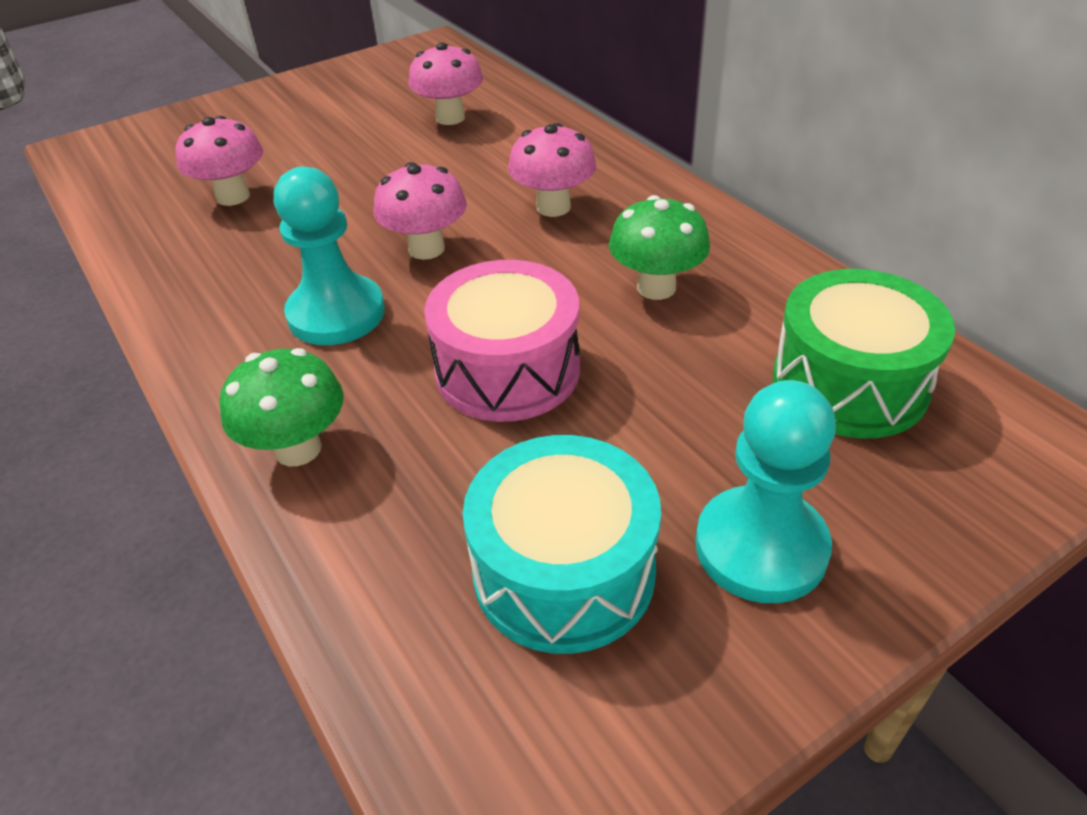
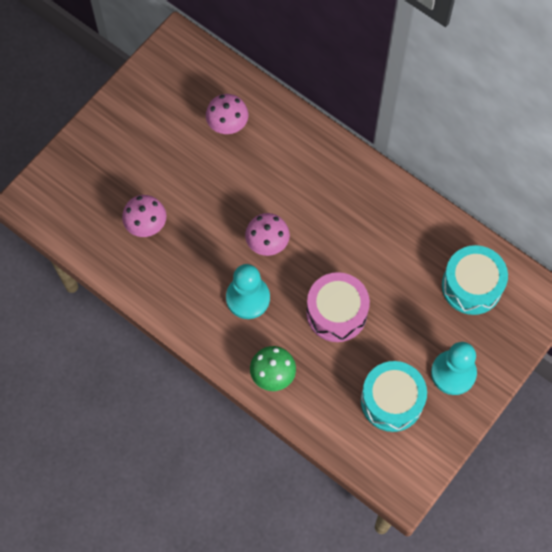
camera: 20 degrees left, 25 degrees up
pink mushroom [508,123,596,217] -> none
green mushroom [609,195,710,300] -> none
green drum [773,269,955,438] -> turquoise drum [442,245,508,315]

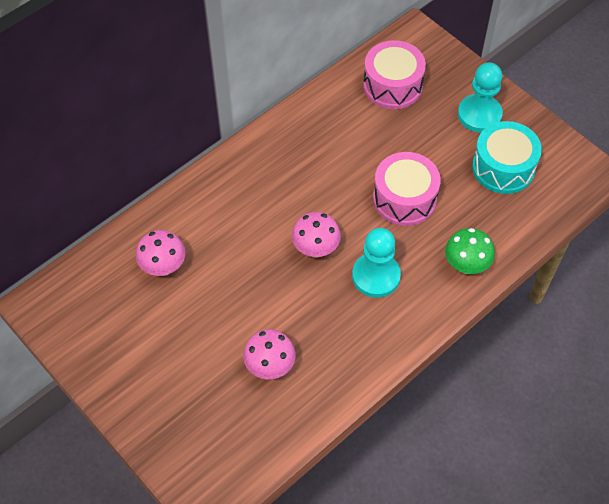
camera: 80 degrees left, 10 degrees down
turquoise drum [442,245,508,315] -> pink drum [363,40,426,109]

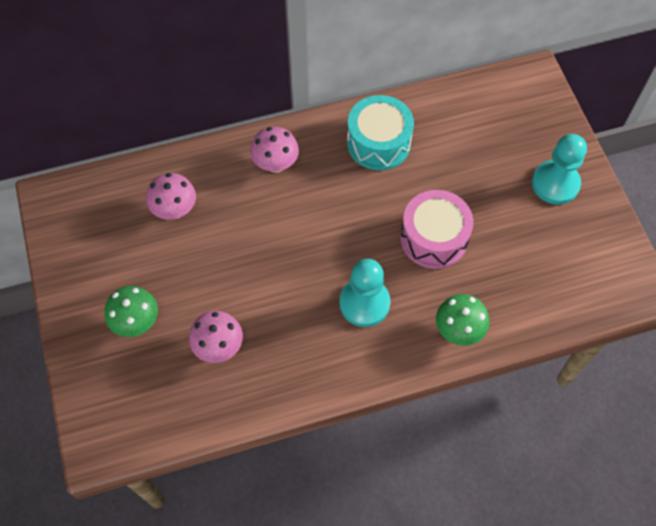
camera: 25 degrees right, 5 degrees up
pink mushroom [292,212,341,258] -> pink mushroom moved to [250,127,299,173]
pink drum [363,40,426,109] -> none
turquoise drum [472,121,542,194] -> turquoise drum moved to [347,95,414,170]
none -> green mushroom [104,286,158,337]

